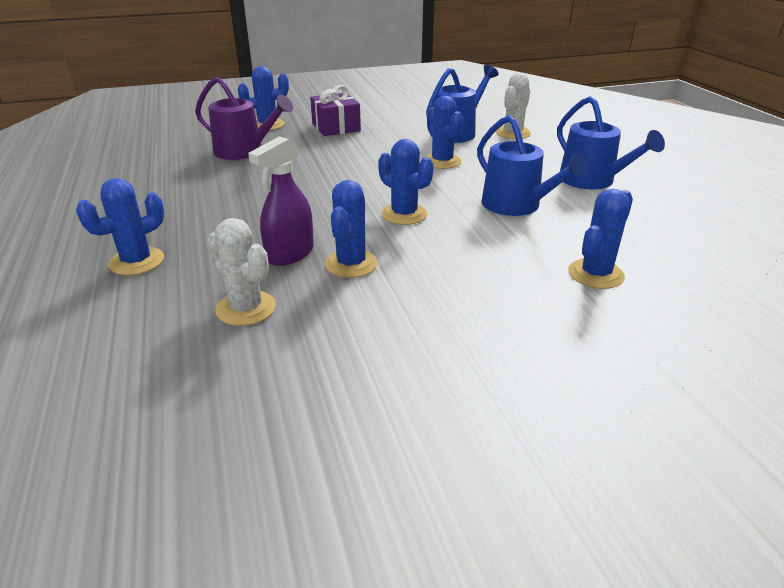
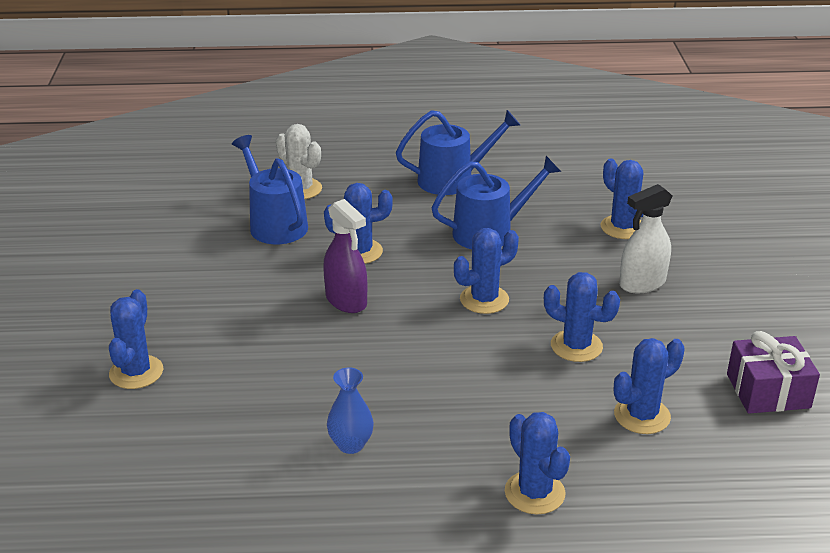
camera: 75 degrees left, 0 degrees up
purple watering can [195,77,293,160] -> none
white cactus [207,218,276,326] -> blue cactus [614,338,685,434]
purple spray bottle [248,136,314,266] -> purple spray bottle moved to [323,199,367,313]
purple gift [310,85,361,136] -> purple gift moved to [727,331,820,414]
none -> blue vase [327,368,374,454]
none -> white spray bottle [619,184,672,294]

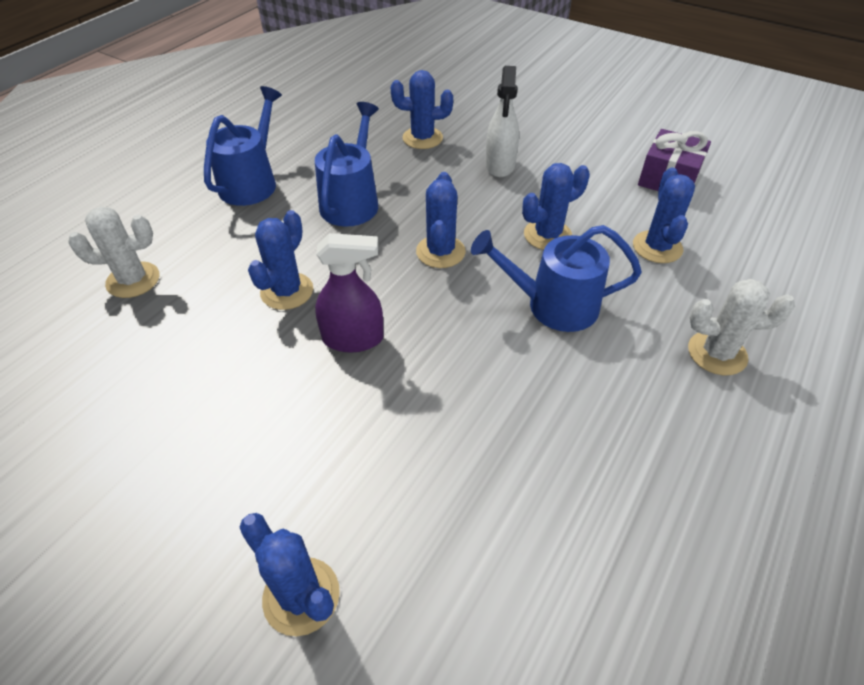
camera: 55 degrees left, 15 degrees up
blue watering can [232,135,308,244] -> blue watering can moved to [471,225,642,332]
blue vase [327,368,374,454] -> none
blue cactus [505,412,570,514] -> white cactus [688,279,795,375]

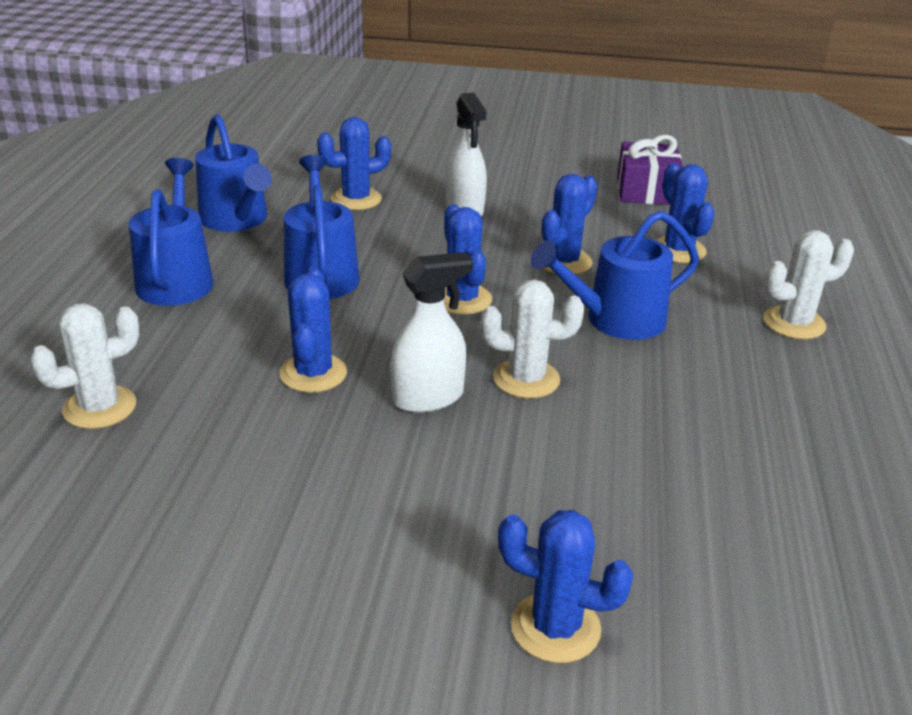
camera: 25 degrees left, 15 degrees down
purple spray bottle [315,233,384,352] -> white spray bottle [391,252,473,413]
none -> blue watering can [195,114,272,232]
none -> white cactus [481,279,584,399]

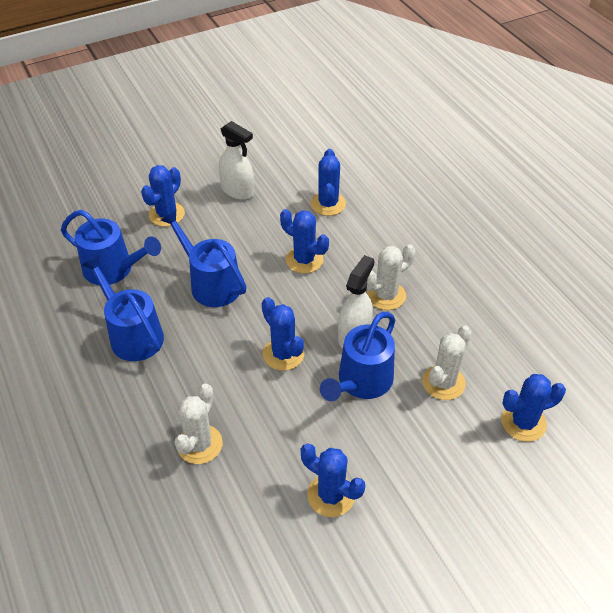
camera: 35 degrees left, 15 degrees up
blue watering can [531,211,699,340] -> blue watering can moved to [320,312,395,401]
purple gift [617,135,683,205] -> none
blue cactus [656,163,715,263] -> blue cactus moved to [301,443,365,517]
white cactus [764,230,854,339] -> white cactus moved to [422,326,471,400]

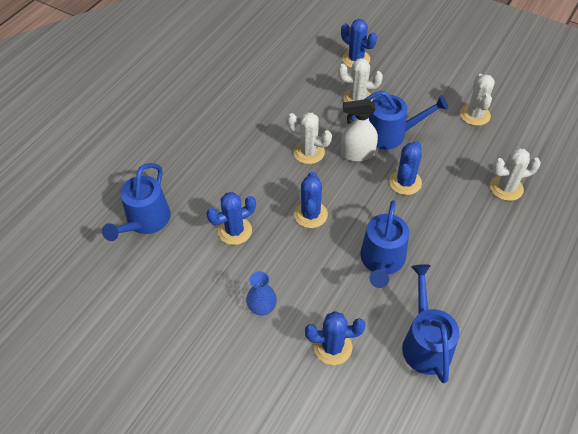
camera: 120 degrees left, 5 degrees up
blue watering can [82,255,164,361] -> blue watering can moved to [102,163,171,241]
white spray bottle [219,121,254,200] -> blue vase [246,271,277,316]
blue cactus [301,443,365,517] -> white cactus [460,74,495,126]

